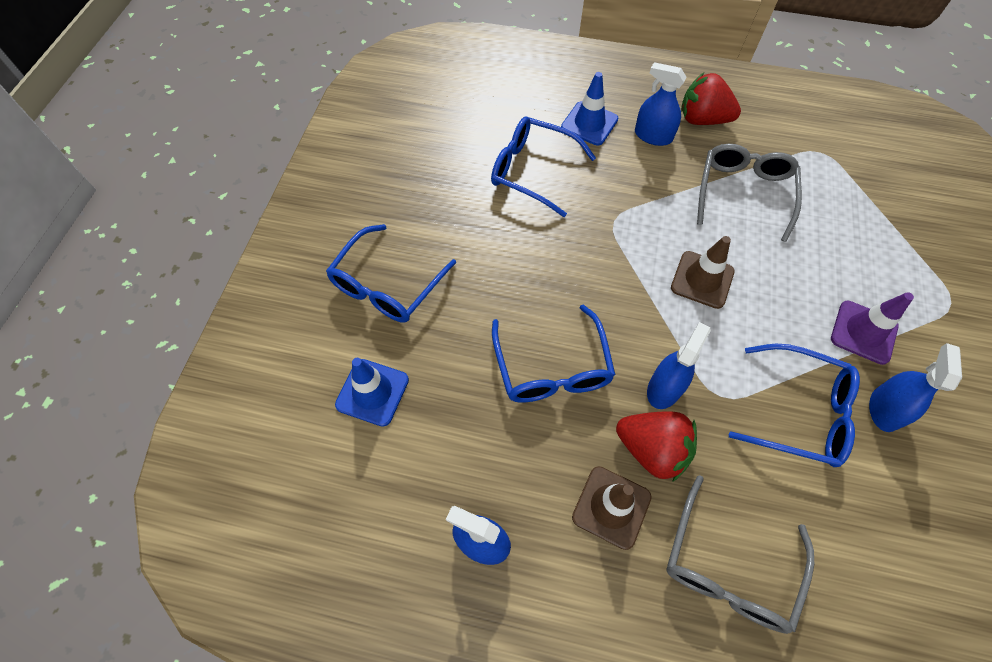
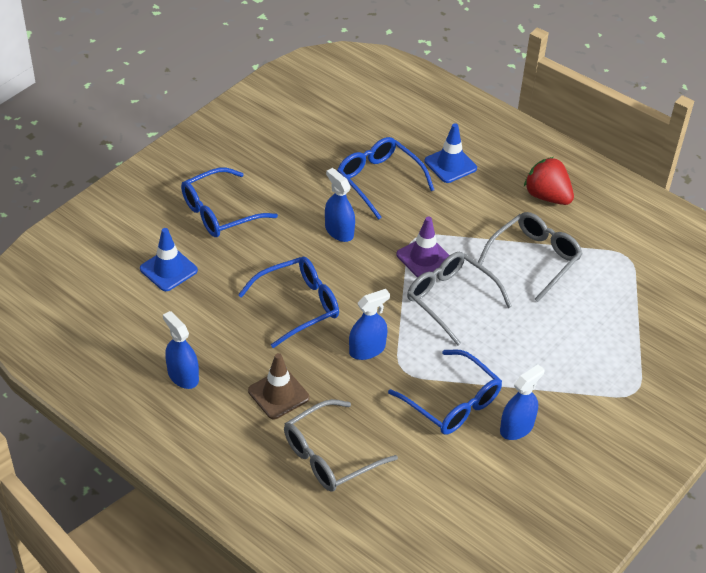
camera: 25 degrees right, 15 degrees down
blue glasses [492,304,615,403] -> blue glasses turned 135 degrees counterclockwise [238,257,339,348]
red strawberry [616,411,697,482] -> none
blue spray bottle [635,62,686,146] -> blue spray bottle moved to [325,168,355,242]
brown traffic cone [671,236,735,309] -> grey glasses [407,252,512,345]
purple traffic cone [831,292,914,365] -> purple traffic cone moved to [396,216,450,278]

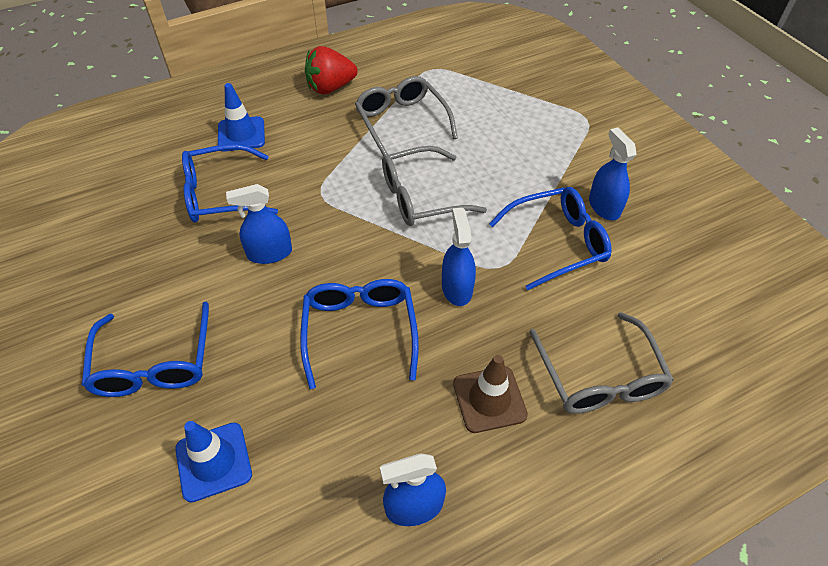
camera: 65 degrees left, 5 degrees up
purple traffic cone [396,216,450,278] -> none

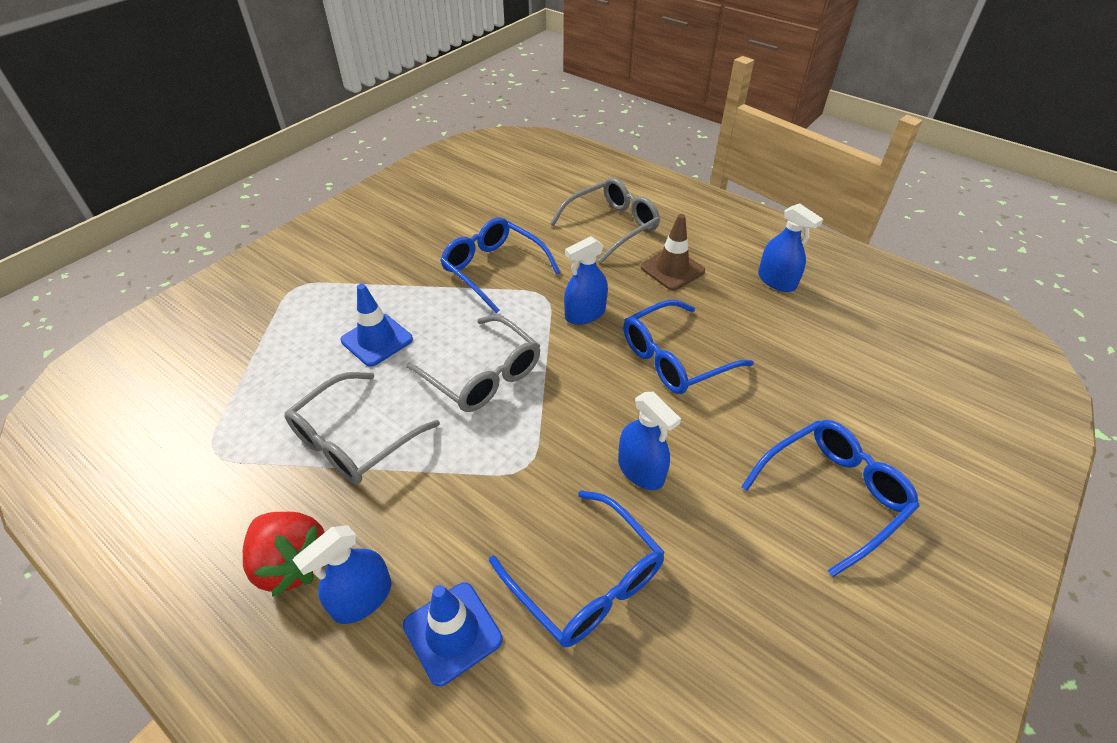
camera: 115 degrees left, 5 degrees down
blue traffic cone [175,421,252,502] -> blue traffic cone moved to [341,284,413,367]
blue spray bottle [589,128,637,220] -> blue spray bottle moved to [292,525,391,624]

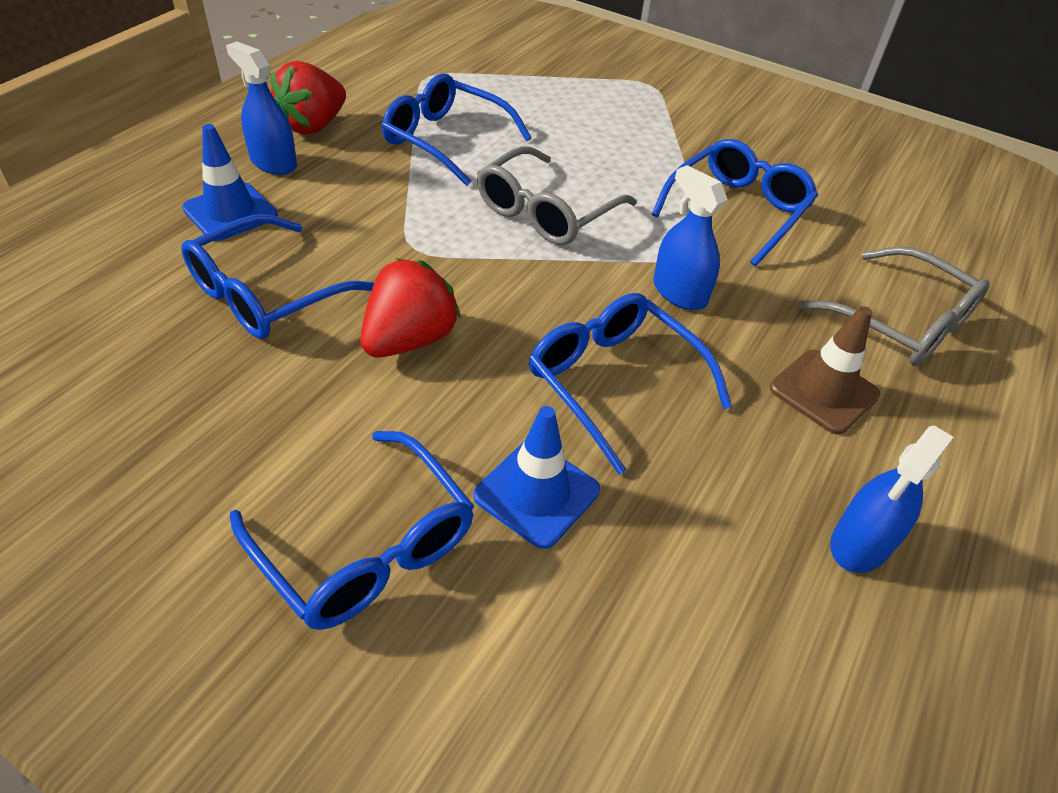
camera: 80 degrees right, 0 degrees up
grey glasses [285,372,440,484] -> blue glasses [382,73,532,186]
blue traffic cone [341,284,413,367] -> blue traffic cone moved to [474,406,600,549]
blue spray bottle [618,392,681,490] -> red strawberry [360,258,461,358]

